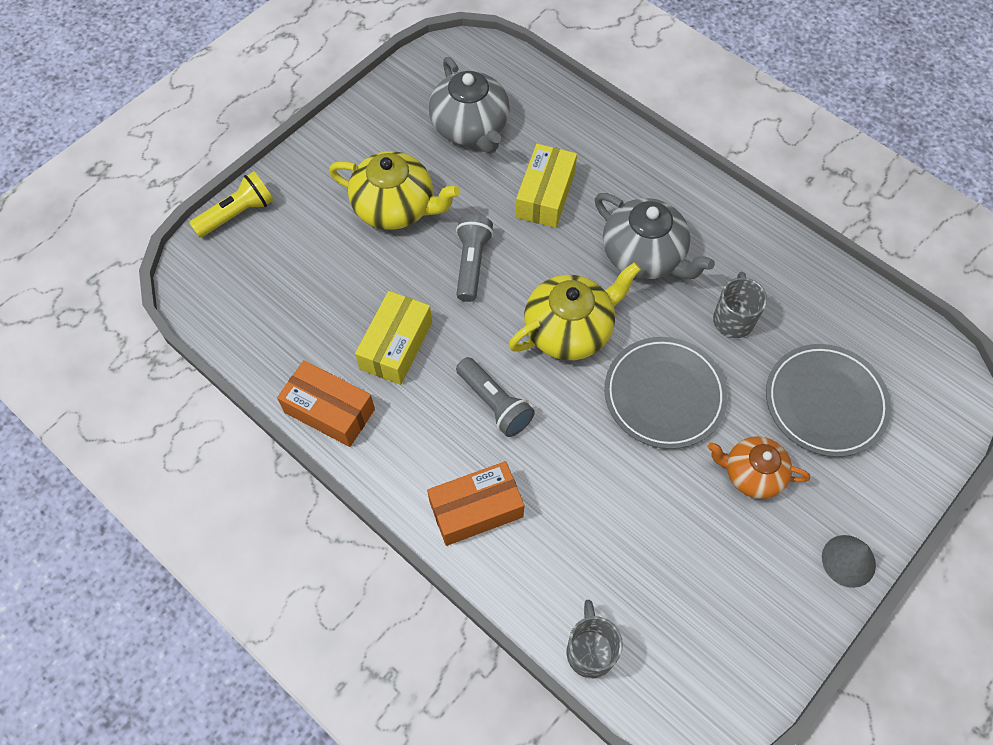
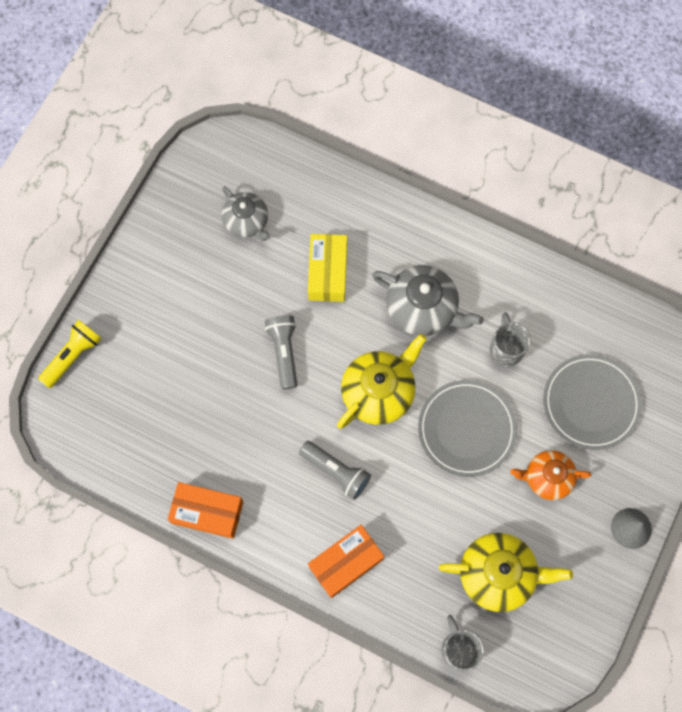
camera: 15 degrees left, 10 degrees up
yellow teapot [329,151,460,230] -> yellow teapot moved to [439,533,573,612]
yellow box [355,291,432,385] -> none
grey teapot [429,57,510,154] -> grey teapot [222,186,270,241], size x0.66

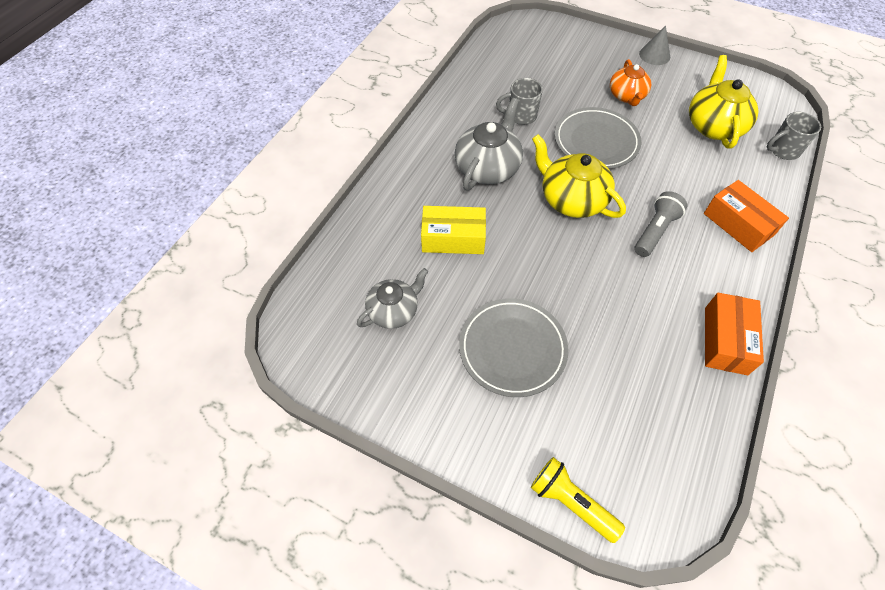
camera: 90 degrees left, 15 degrees down
grey flashlight [265,315,298,389] -> none
grey plate [543,354,642,450] -> grey plate moved to [459,298,568,397]

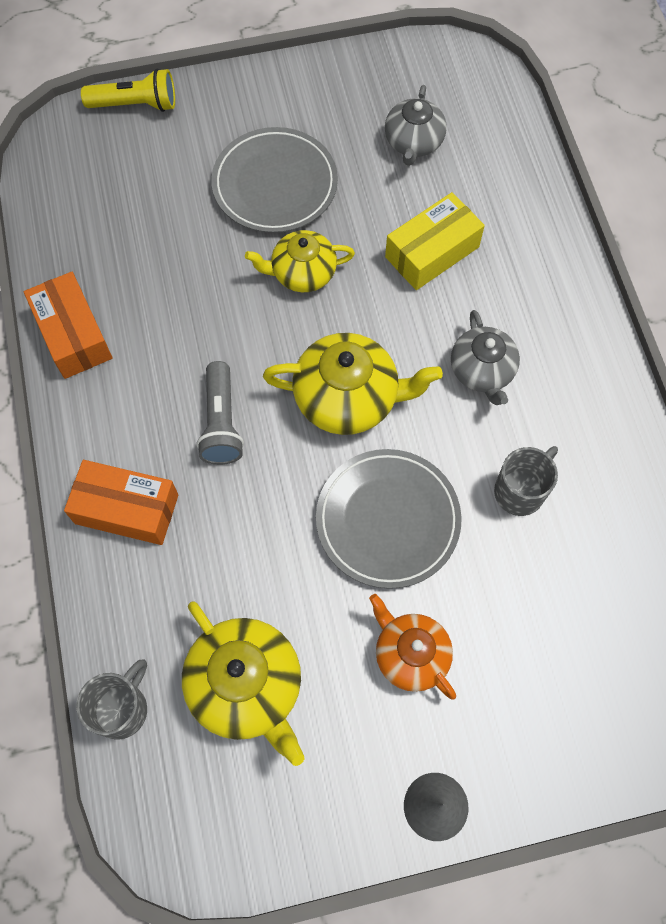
camera: 140 degrees right, 10 degrees up
grey teapot [455,98,523,190] -> grey teapot [451,310,520,405], size x0.66
none -> yellow teapot [245,230,355,292]

